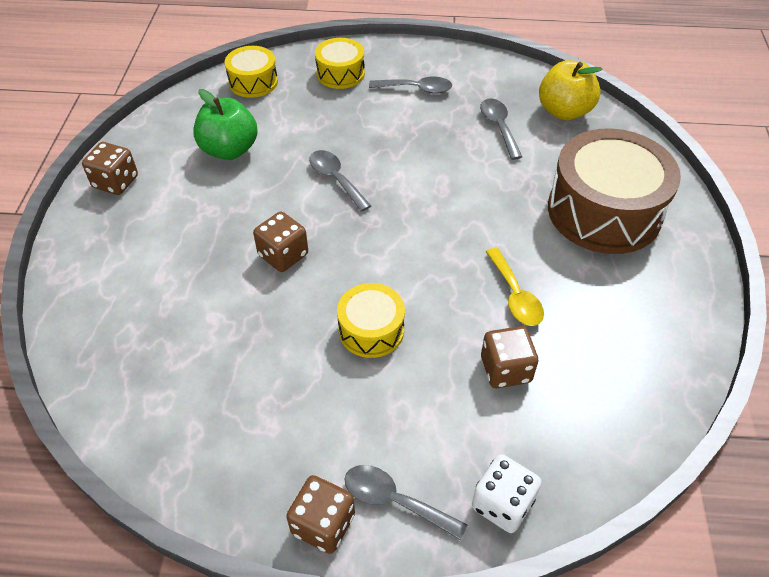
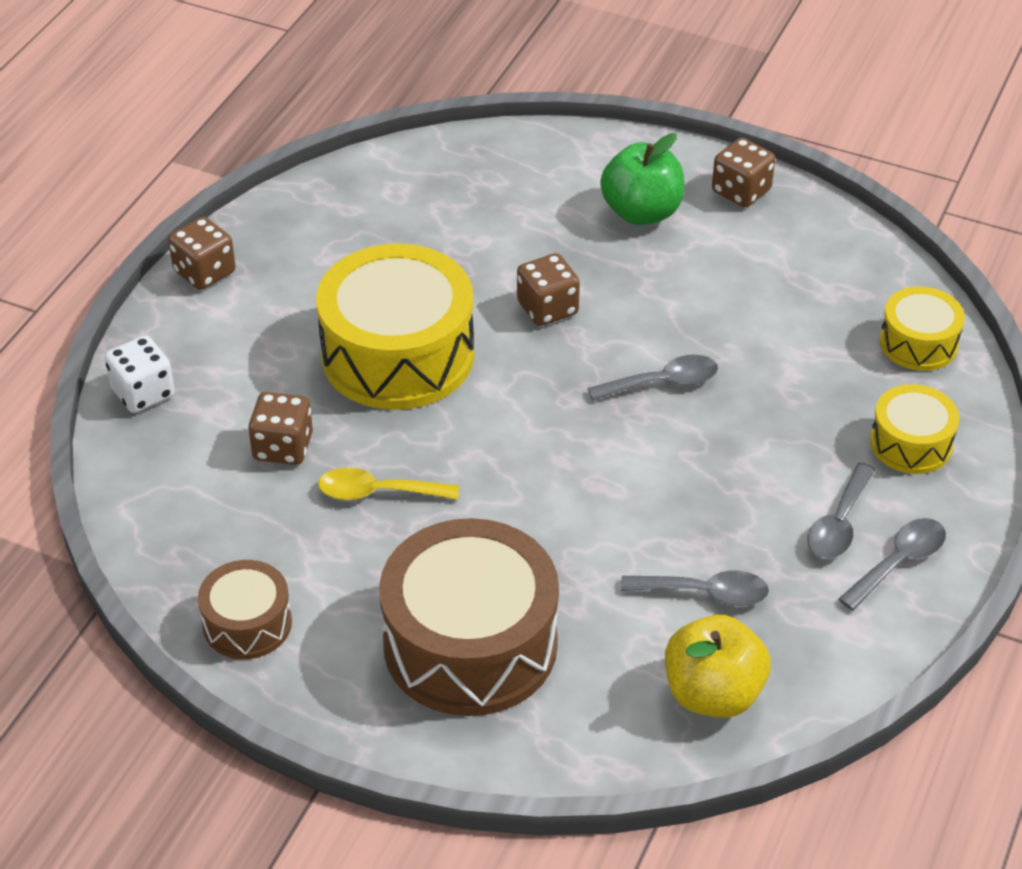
camera: 110 degrees right, 5 degrees down
green apple [193,89,258,160] -> green apple moved to [600,133,684,225]
yellow drum [337,283,405,358] -> yellow drum [316,244,474,410], size x1.95
grey spoon [345,465,468,541] -> grey spoon moved to [839,518,946,610]
none -> brown drum [198,560,292,659]

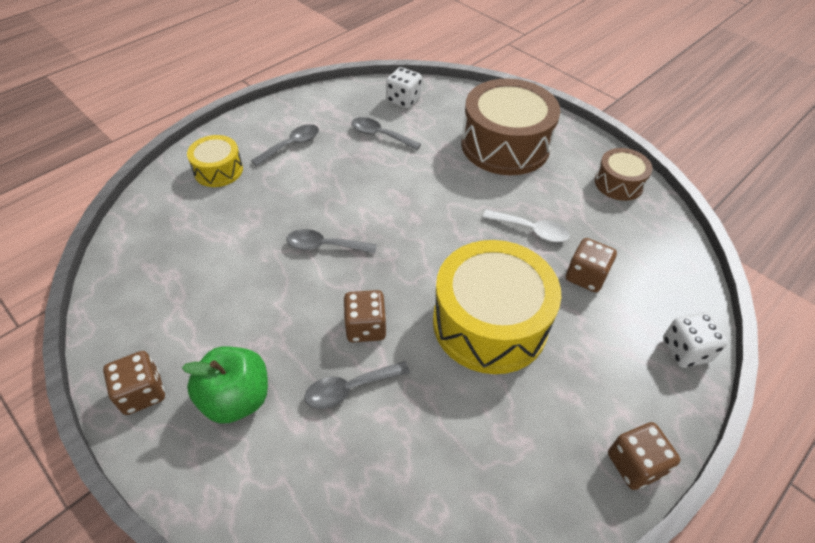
camera: 160 degrees left, 5 degrees up
yellow spoon [318,468,459,500] -> white spoon [483,210,569,242]
yellow apple [665,615,771,718] -> white dice [386,67,422,109]
grey spoon [839,518,946,610] -> grey spoon moved to [304,361,410,409]
yellow drum [880,286,965,371] -> none

